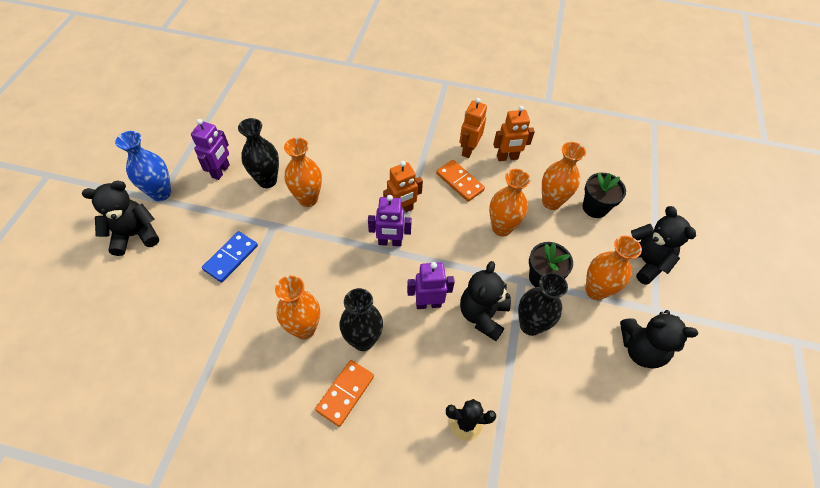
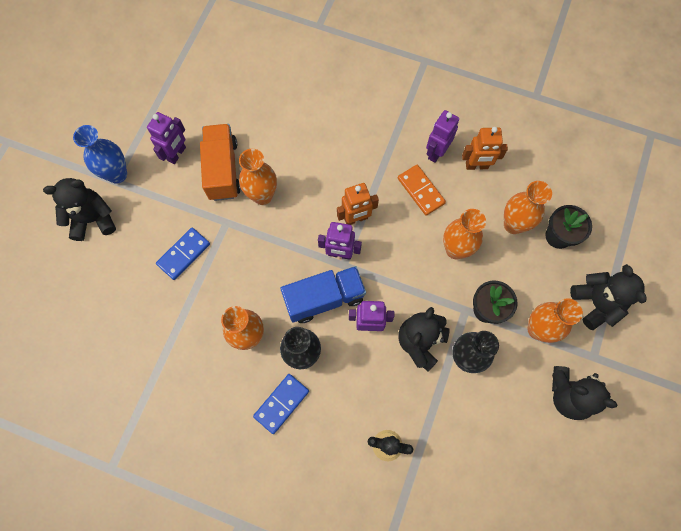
camera: 10 degrees right, 15 degrees up
black vase [238,118,279,188] -> orange truck [200,124,241,201]
orange domino [315,360,374,427] -> blue domino [253,374,309,434]
orange robot [459,98,487,158] -> purple robot [426,110,459,163]
none -> blue truck [280,266,366,323]

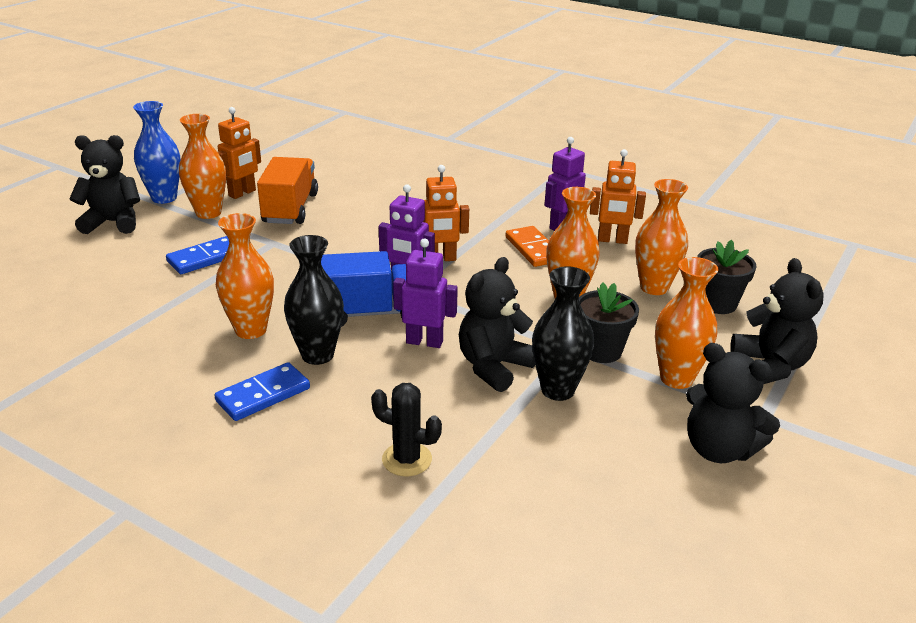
camera: 10 degrees right, 40 degrees down
purple robot [147,112,186,164] -> orange robot [218,107,261,199]
orange vase [239,149,277,205] -> orange vase moved to [179,114,226,219]

